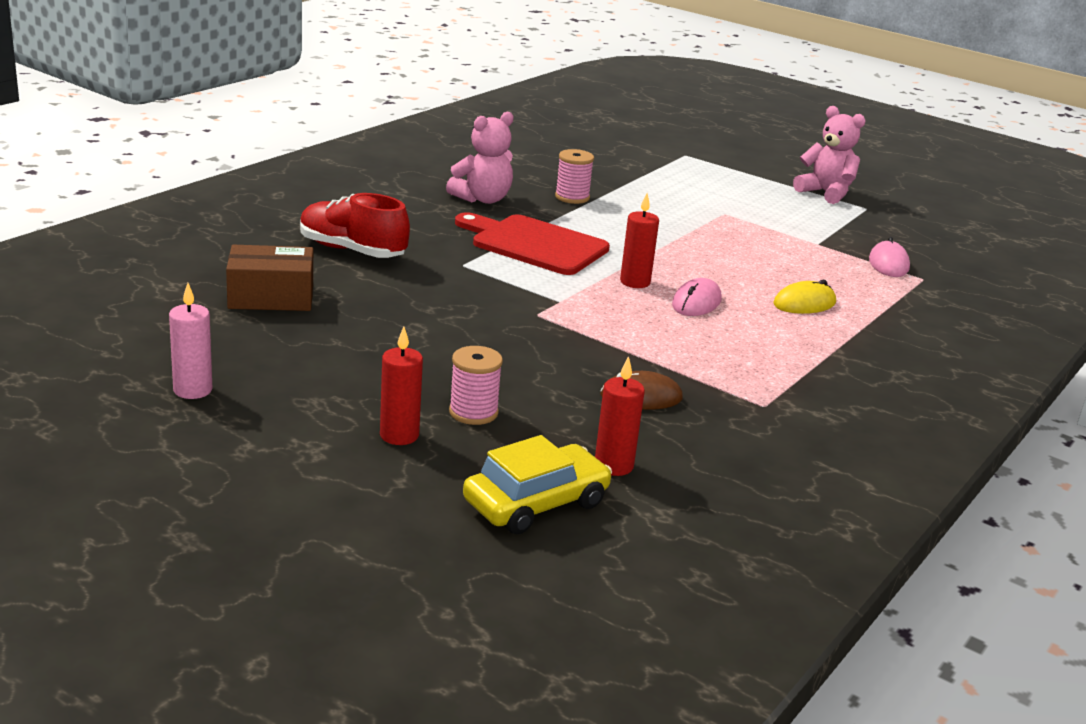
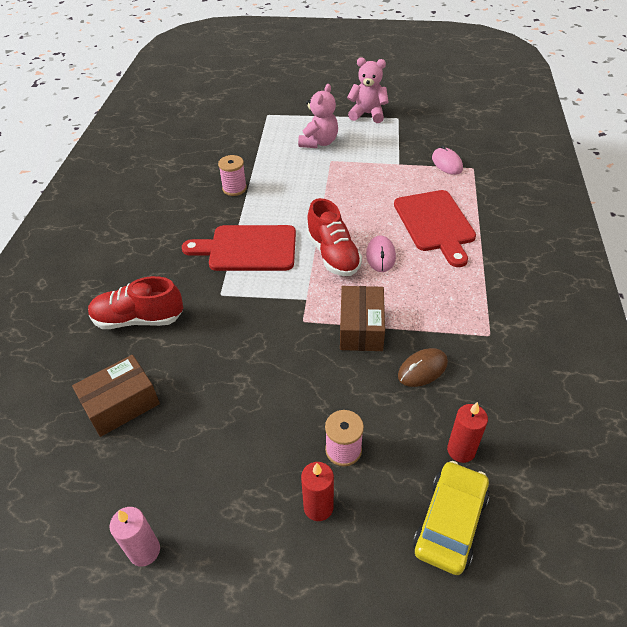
camera: 25 degrees left, 20 degrees up
pink teddy bear [446,112,514,204] -> pink teddy bear moved to [298,84,338,148]
red candle [620,193,659,288] -> red shoe [307,198,362,276]
yellow mouse [774,280,836,314] -> red cutting board [394,190,476,267]
none -> brown box [340,286,385,351]

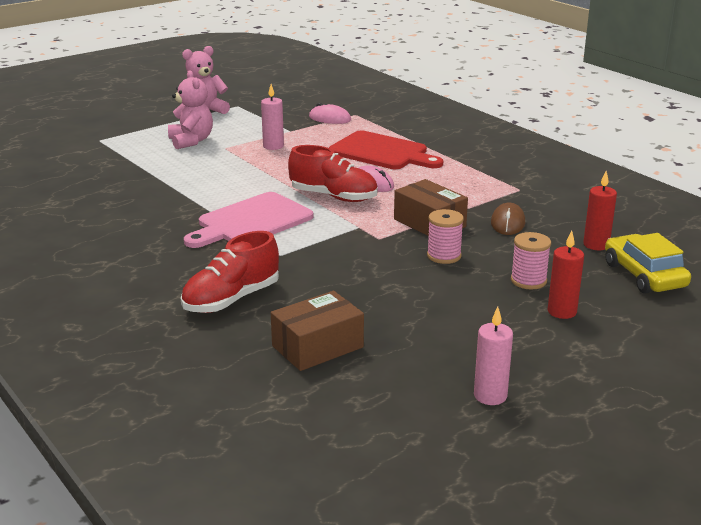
camera: 45 degrees left, 20 degrees down
brown box [72,355,160,437] -> brown box turned 45 degrees clockwise [271,291,364,371]
red cutting board [182,225,296,271] -> pink cutting board [184,192,314,248]
pink spool [218,155,247,196] -> pink spool moved to [427,209,464,264]
none -> pink candle [261,84,284,150]

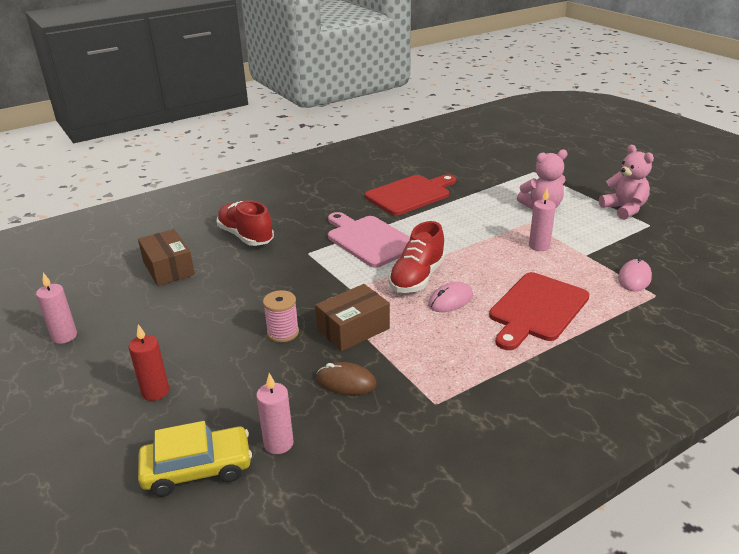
camera: 95 degrees right, 5 degrees up
pink spool [511,232,551,289] -> none
red candle [583,171,617,250] -> pink candle [256,373,294,454]
none -> red cutting board [365,174,456,215]

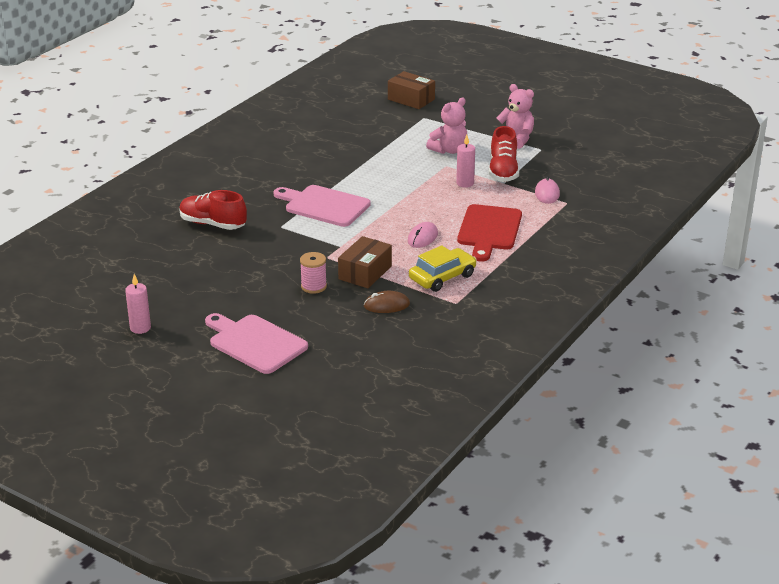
camera: 25 degrees left, 0 degrees up
red candle [129,324,169,401] -> pink cutting board [205,313,308,374]
brown box [138,229,195,286] -> brown box moved to [388,71,435,109]
yellow car [138,421,252,497] -> yellow car moved to [409,245,477,292]
pink candle [256,373,294,454] -> none
red cutting board [365,174,456,215] -> none
red shoe [389,221,445,293] -> red shoe moved to [489,126,519,182]

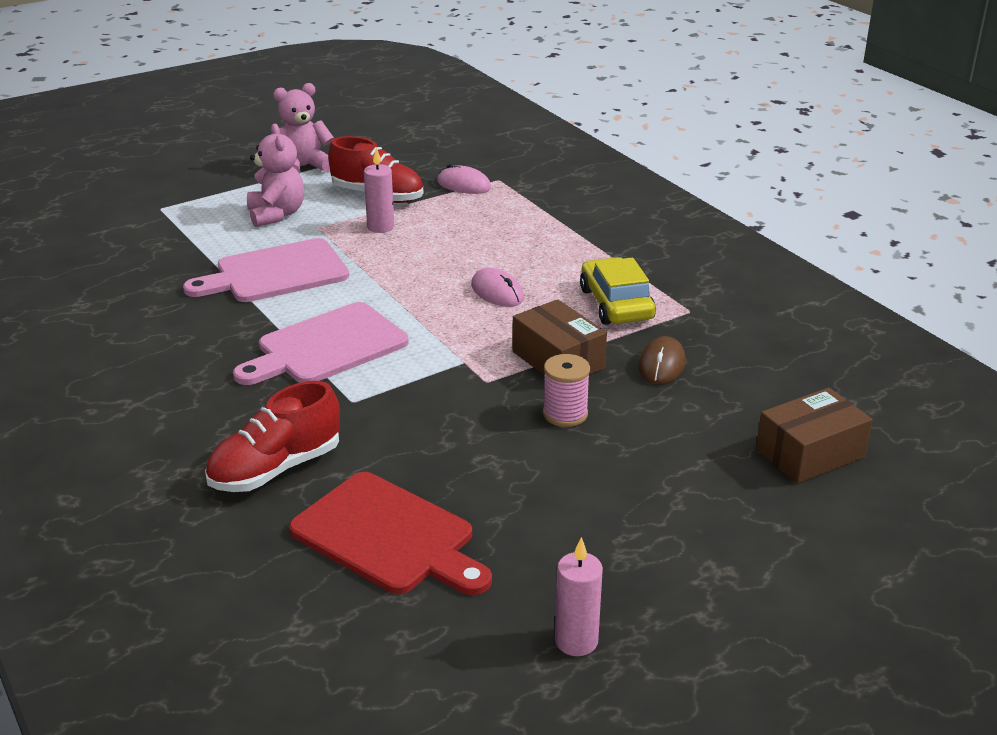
camera: 65 degrees left, 0 degrees up
pink cutting board [205,313,308,374] -> pink cutting board moved to [183,238,349,302]
brown box [388,71,435,109] -> brown box moved to [756,388,873,484]
red cutting board [457,204,522,262] -> red cutting board moved to [289,472,492,595]

